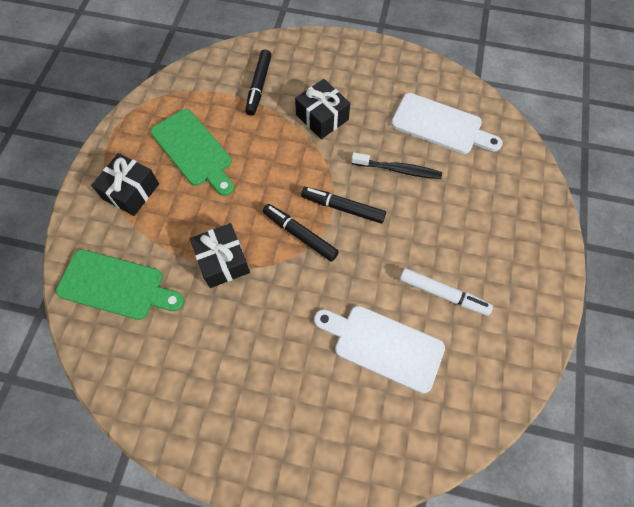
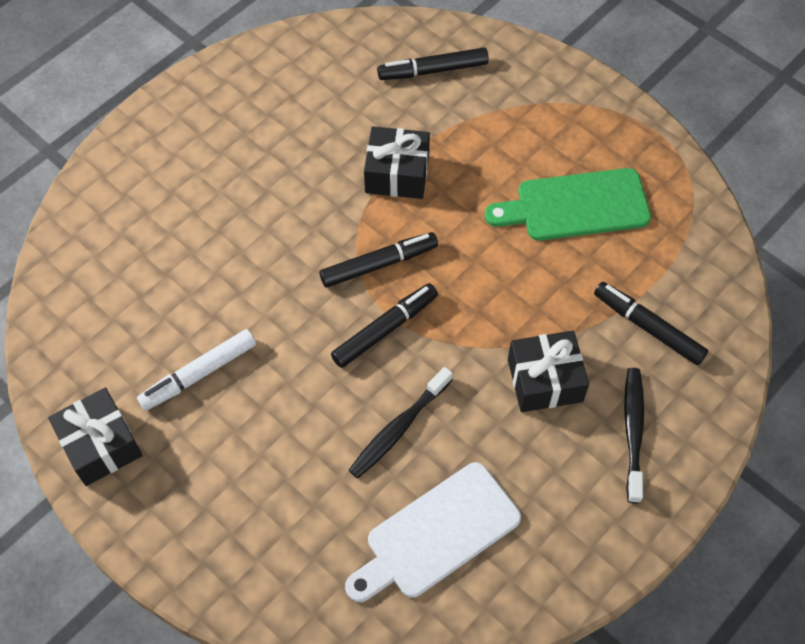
camera: 120 degrees right, 5 degrees down
green cutting board [56,249,184,320] -> black marker [377,48,489,80]
black gift [91,153,159,216] -> black gift moved to [48,388,142,486]
white cutting board [314,306,445,394] -> none
none -> black toothbrush [624,368,644,503]

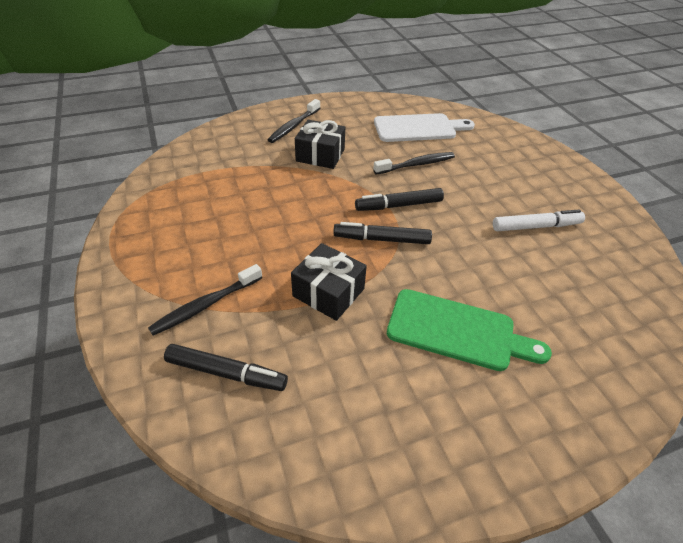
camera: 155 degrees left, 15 degrees down
black gift [48,388,142,486] -> none
green cutting board [485,168,651,241] -> green cutting board moved to [387,289,552,371]
black marker [594,282,708,365] -> none
none -> black toothbrush [148,264,262,336]

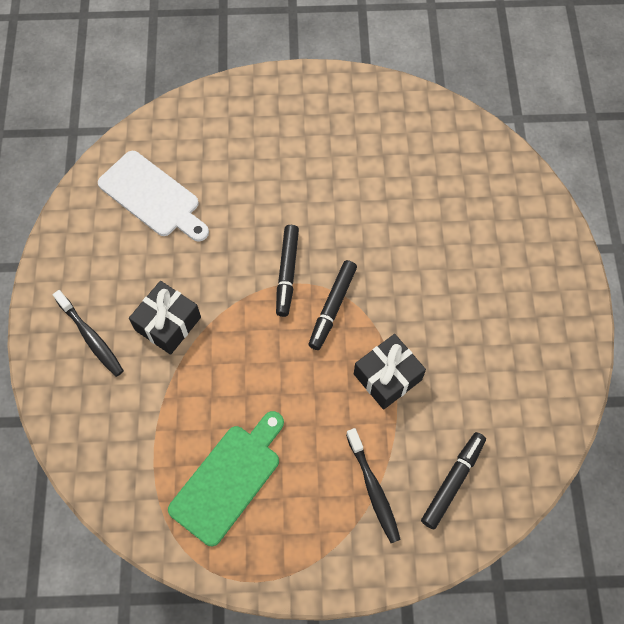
camera: 70 degrees left, 20 degrees up
black toothbrush [373,152,455,175] -> none
white cutting board [374,113,475,142] -> white cutting board turned 120 degrees clockwise [98,151,209,242]
green cutting board [387,289,552,371] -> green cutting board moved to [168,411,284,546]
white marker [493,210,585,231] -> none

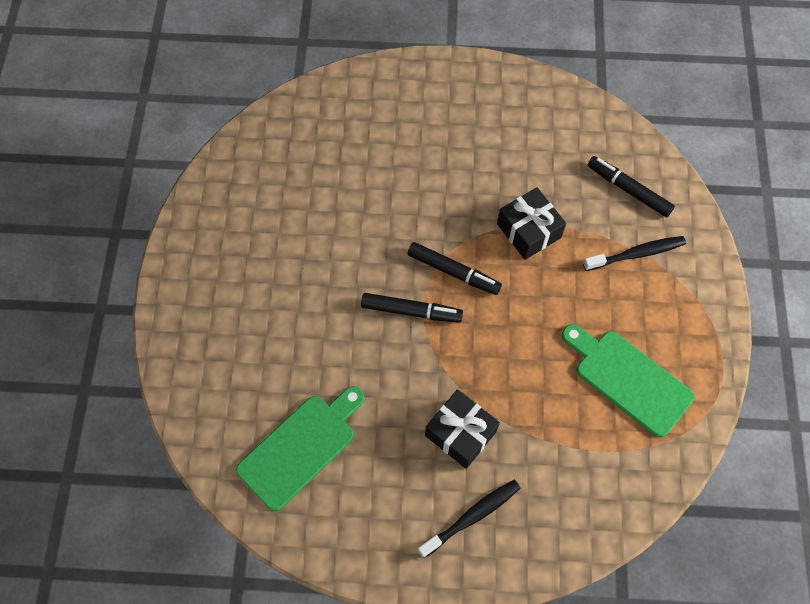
camera: 85 degrees left, 0 degrees up
white cutting board [98,151,209,242] -> green cutting board [236,386,364,511]

